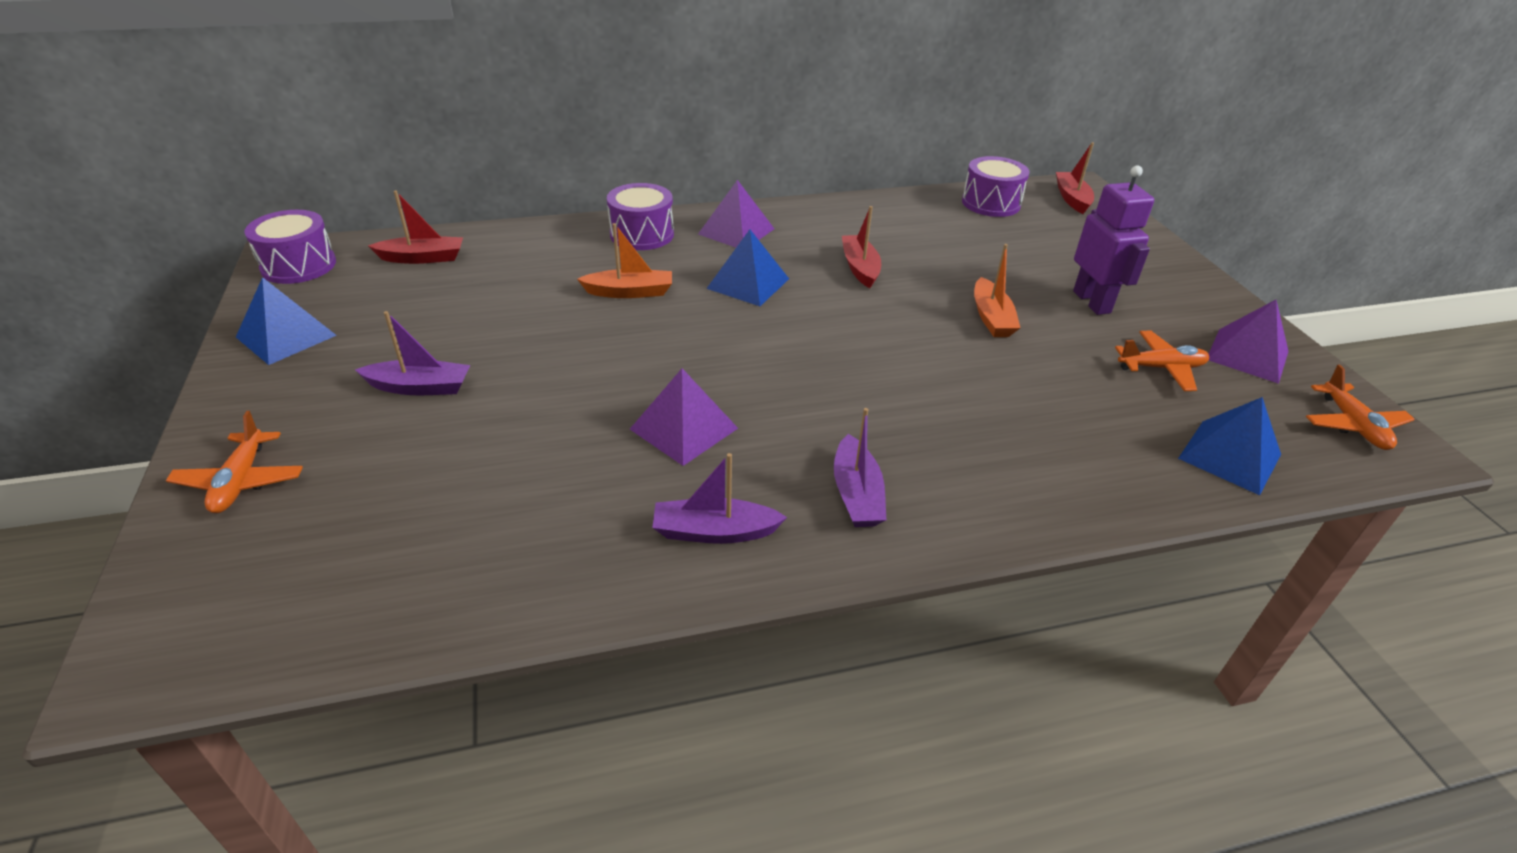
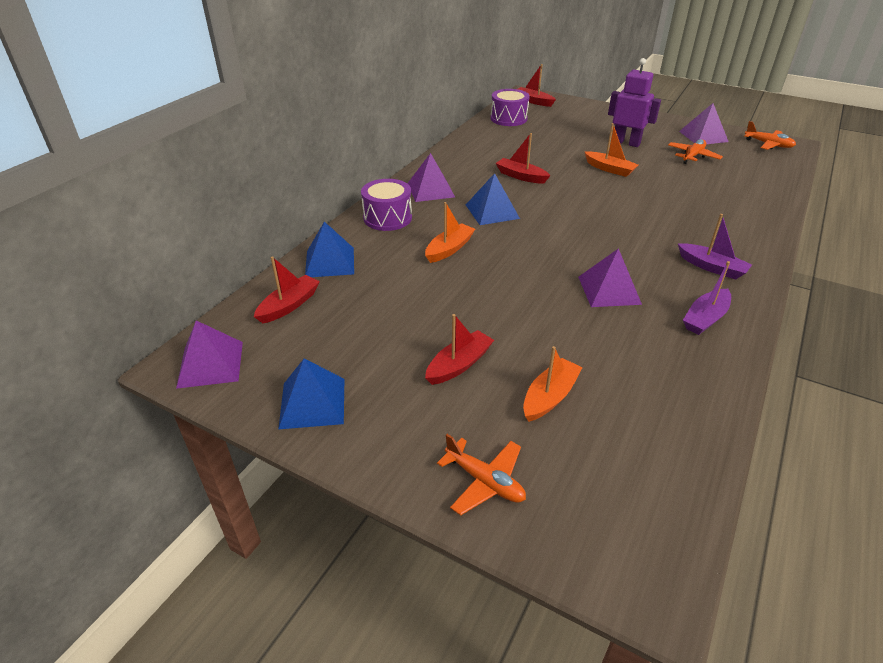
camera: 45 degrees left, 0 degrees up
purple drum [244,210,336,284] -> purple pyramid [176,320,243,389]
purple boat [355,311,470,395] -> red boat [425,314,494,385]
blue pyramid [1178,397,1281,495] -> blue pyramid moved to [305,222,354,277]
none -> orange boat [523,346,583,422]

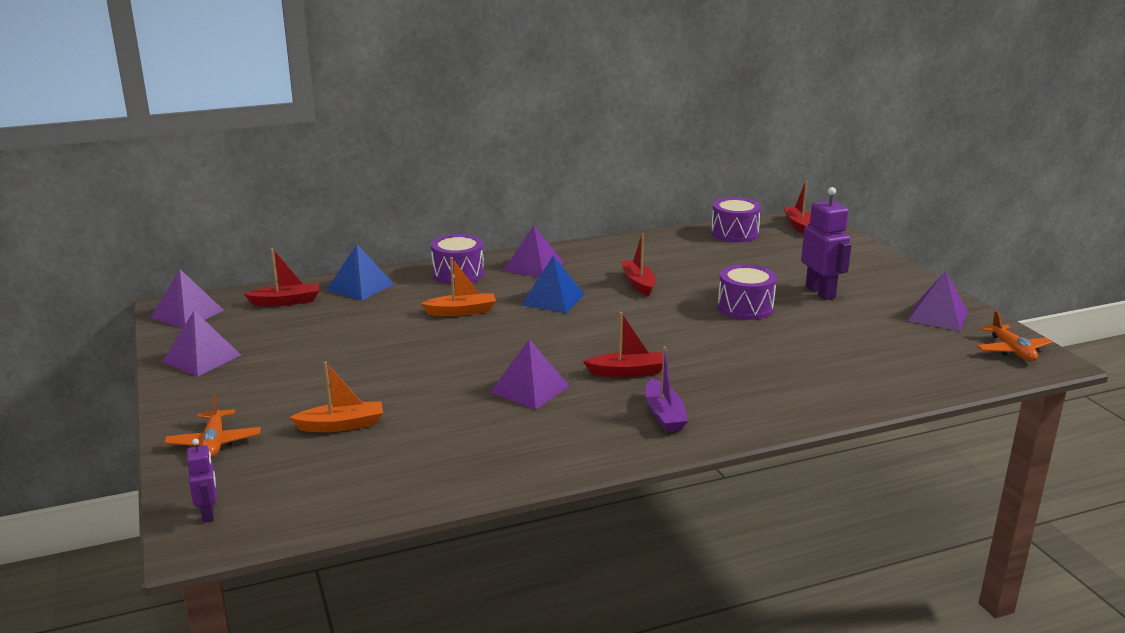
camera: 40 degrees right, 15 degrees down
blue pyramid [278,359,344,429] -> purple pyramid [162,311,241,377]
red boat [425,314,494,385] -> red boat moved to [583,312,668,377]
orange boat [585,123,638,177] -> purple drum [718,264,777,320]
orange plane [668,139,723,164] -> none
purple boat [683,261,731,335] -> none
none -> purple robot [187,439,217,523]

